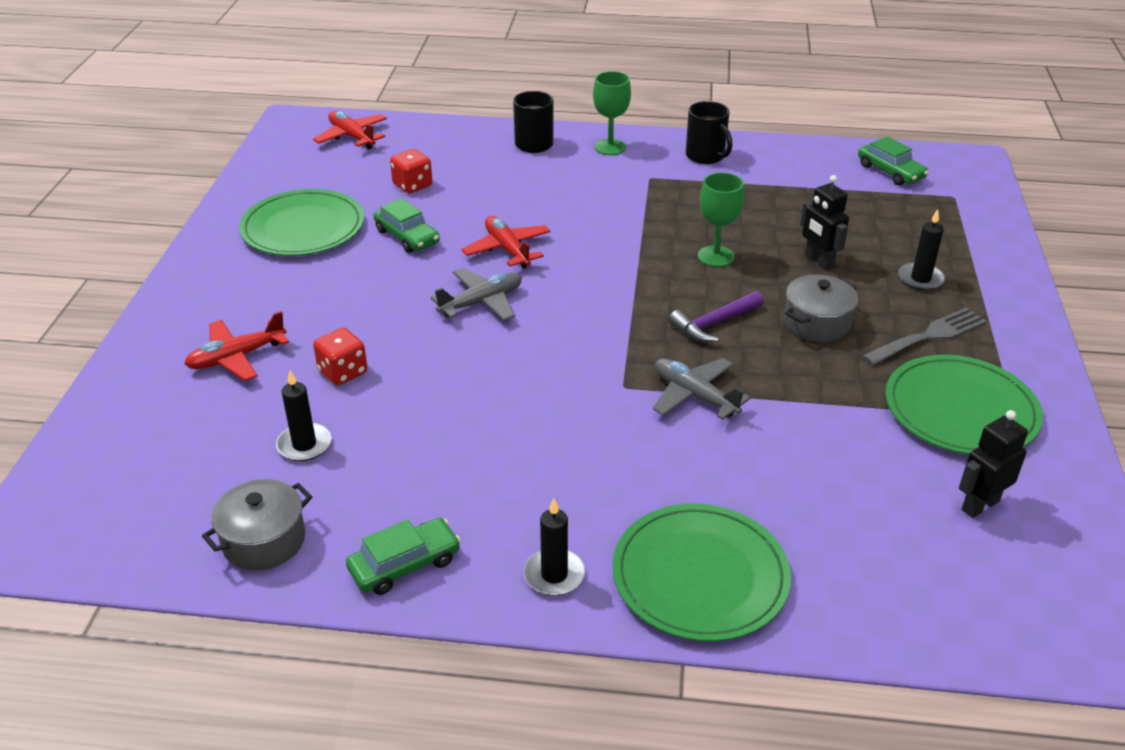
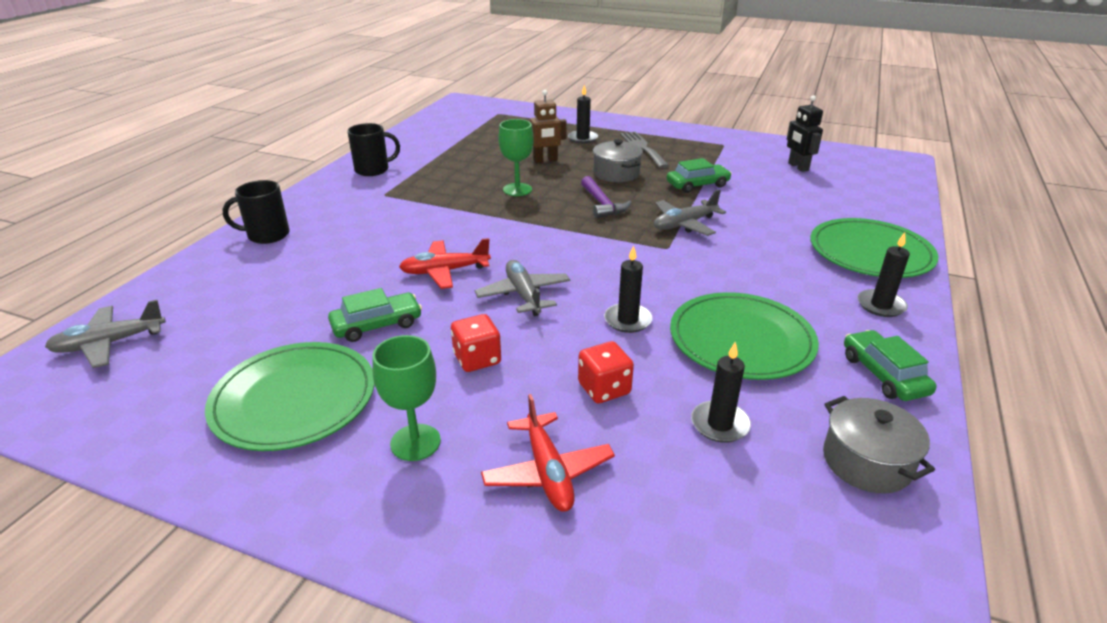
camera: 75 degrees left, 5 degrees down
red plane [313,111,387,149] -> grey plane [45,300,166,368]
red dice [390,149,432,193] -> red dice moved to [451,314,501,372]
green goblet [593,71,631,155] -> green goblet moved to [372,335,441,461]
black robot [800,175,849,270] -> brown robot [530,90,567,163]
green car [858,136,929,186] -> green car moved to [666,158,732,193]
green plate [885,355,1043,455] -> green plate moved to [670,292,819,380]
none -> black candle [604,245,652,333]

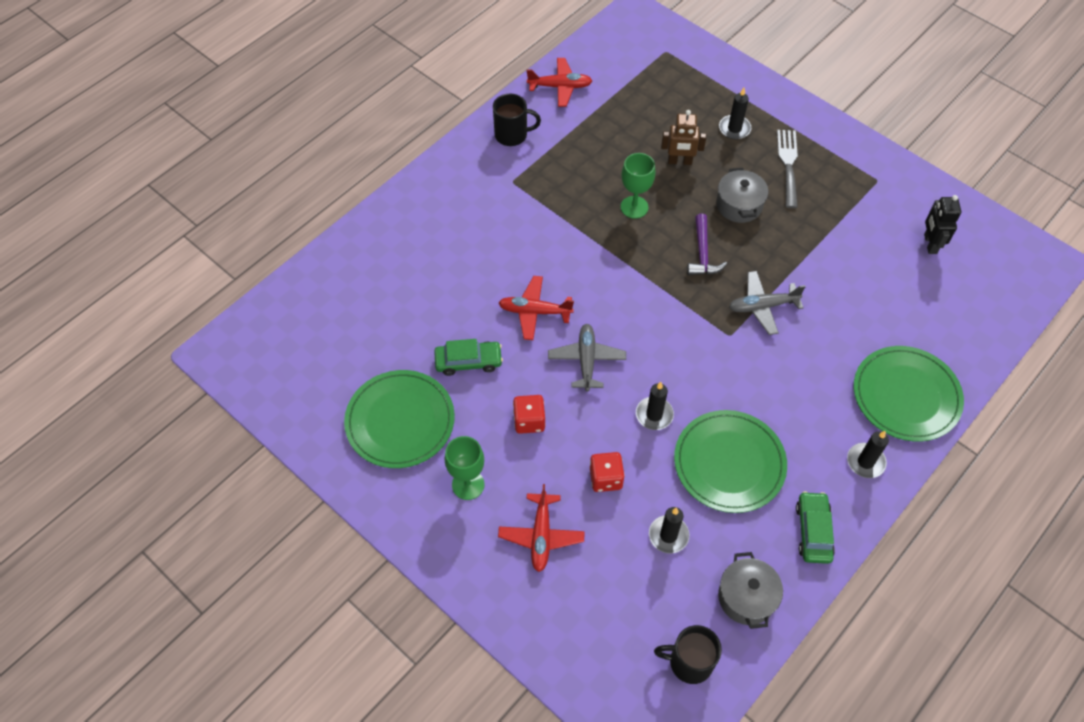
camera: 20 degrees right, 25 degrees up
grey plane [45,300,166,368] -> none
black mug [223,180,290,244] -> black mug moved to [654,625,722,684]
green car [666,158,732,193] -> none
none -> red plane [526,58,592,107]

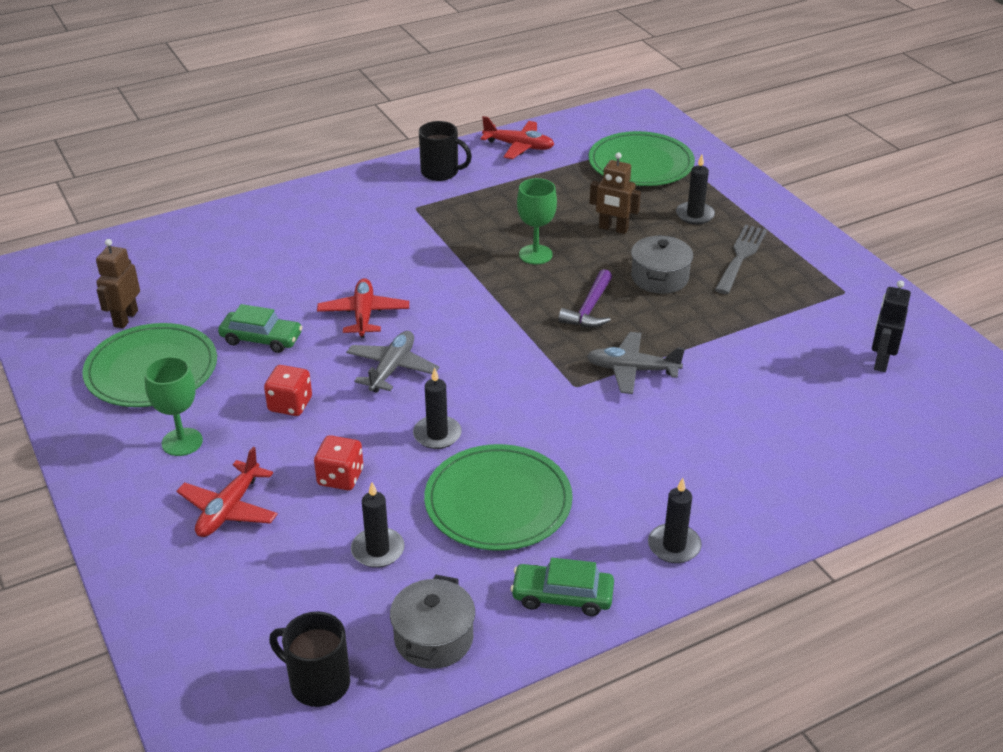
camera: 20 degrees right, 20 degrees down
red plane [499,276,574,340] -> red plane turned 60 degrees clockwise [317,278,409,338]
green car [796,491,835,564] -> green car turned 105 degrees counterclockwise [511,558,614,616]
green plate [854,346,964,442] -> green plate moved to [589,131,695,186]
none -> brown robot [96,239,140,328]

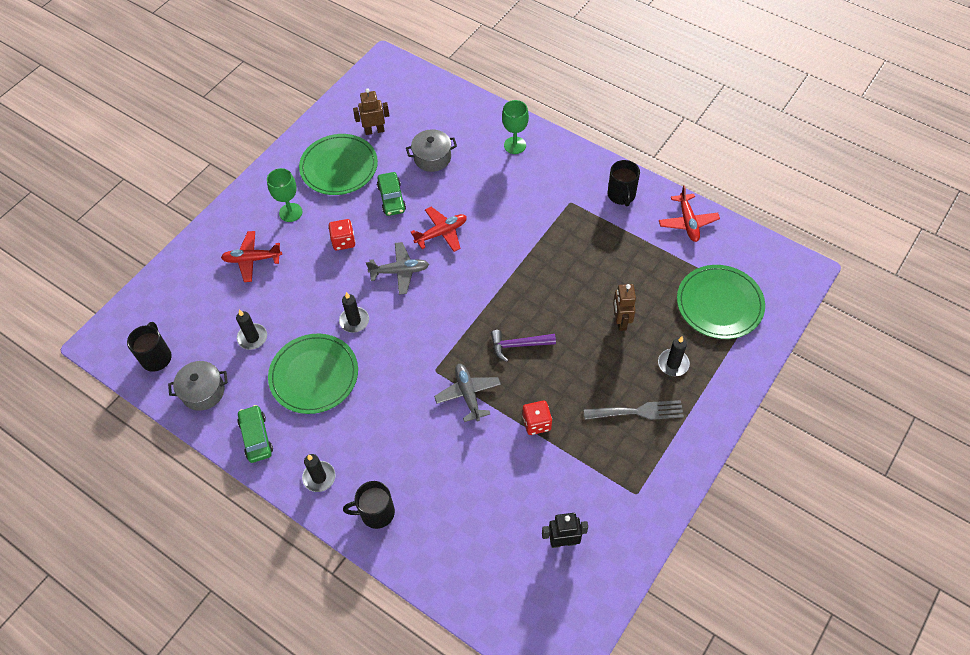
camera: 65 degrees right, 20 degrees up
red dice [314,435,363,490] -> red dice moved to [522,401,552,435]
green goblet [517,178,557,265] -> green goblet moved to [502,100,529,154]
grey pot [631,235,693,294] -> grey pot moved to [406,129,457,172]
none -> black mug [343,481,395,529]

